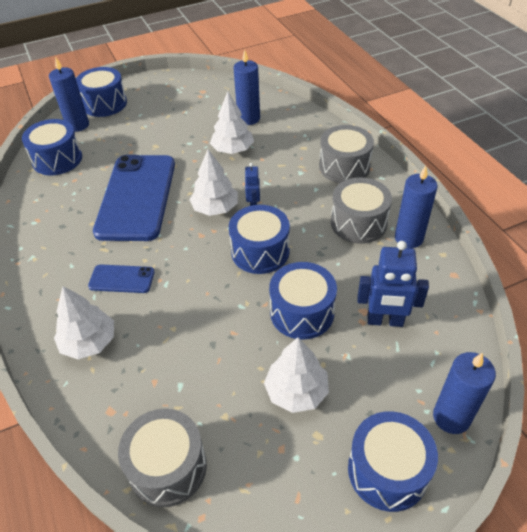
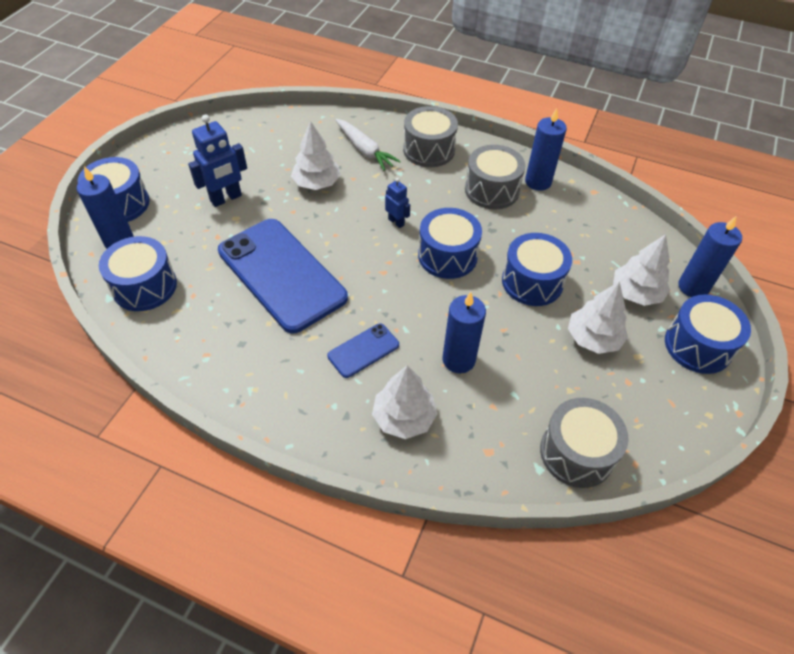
camera: 45 degrees left, 5 degrees up
white tree [189,150,238,216] -> white tree moved to [613,234,670,306]
blue candle [234,50,260,125] -> blue candle moved to [442,292,486,373]
blue robot [358,241,429,327] -> blue robot moved to [188,115,247,207]
none -> white carrot [335,119,401,171]

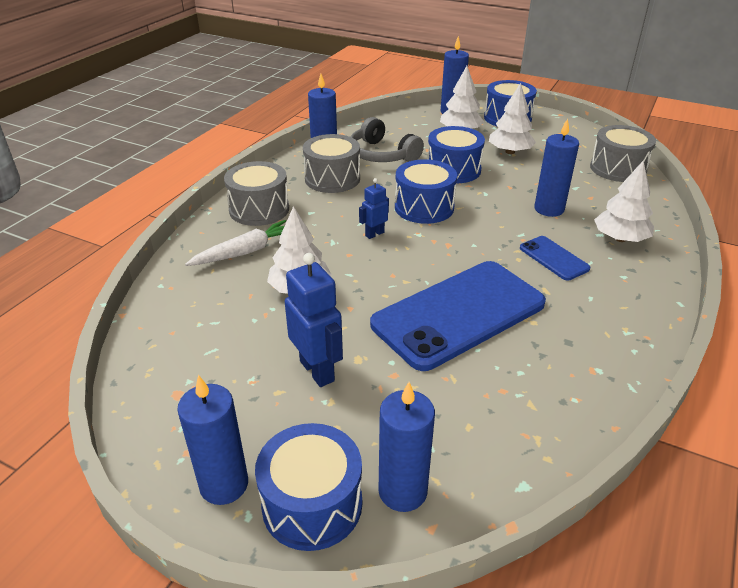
camera: 85 degrees left, 15 degrees down
blue drum [99,236,177,311] -> none
none -> blue candle [177,375,248,505]
none -> grey headphones [351,117,424,162]

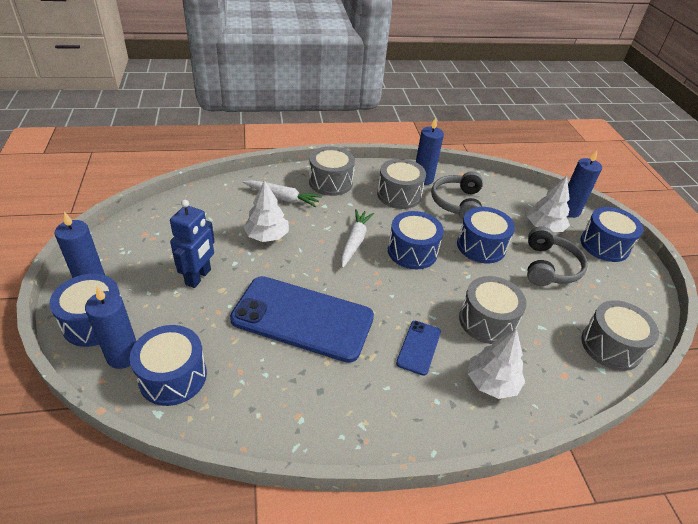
camera: 50 degrees right, 5 degrees up
blue robot [359,178,389,239] -> white carrot [341,209,374,268]
white tree [489,83,536,154] -> grey headphones [527,226,588,286]
blue candle [534,118,579,217] -> grey drum [459,276,527,344]
none -> blue drum [130,325,207,406]

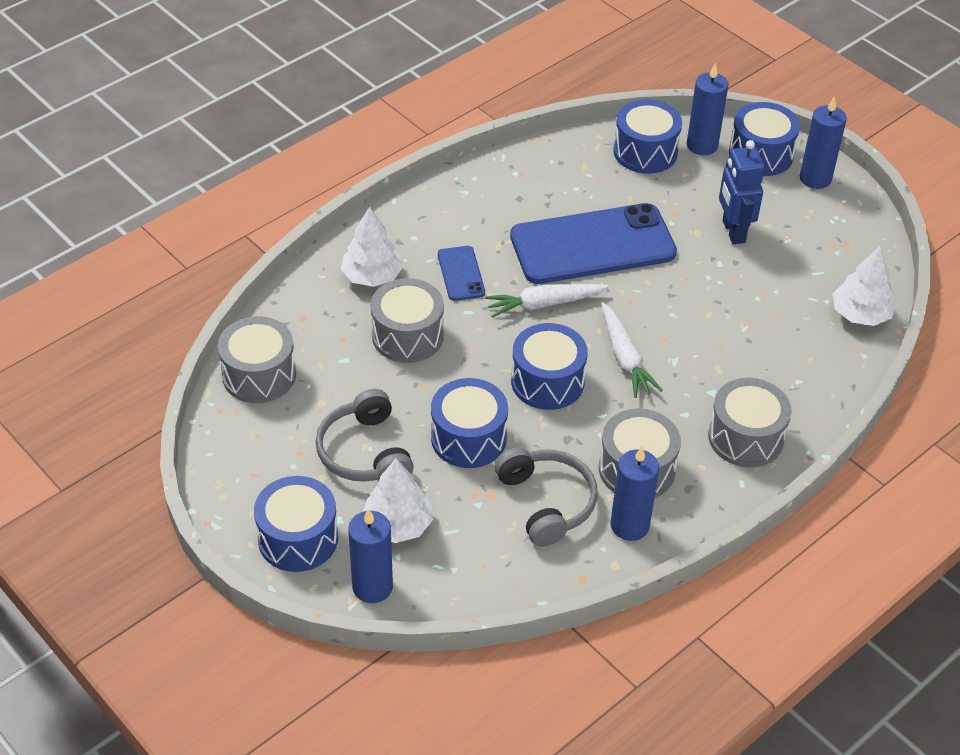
camera: 150 degrees right, 5 degrees up
white tree [243,180,289,242] -> white tree moved to [833,246,896,326]
white carrot [243,180,322,207] -> white carrot moved to [485,284,609,318]

